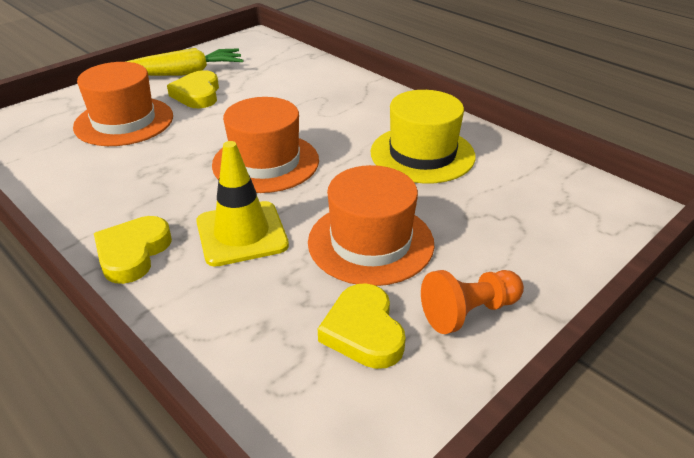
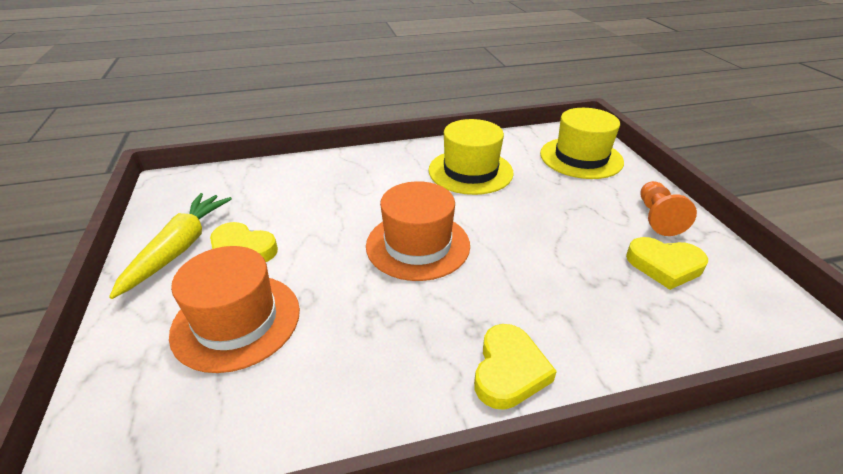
camera: 60 degrees left, 0 degrees up
yellow heart [94,216,172,284] -> yellow heart turned 120 degrees counterclockwise [474,324,557,410]
yellow traffic cone [196,141,289,267] -> none
orange hat [308,165,434,286] -> none
none -> yellow hat [540,108,624,179]

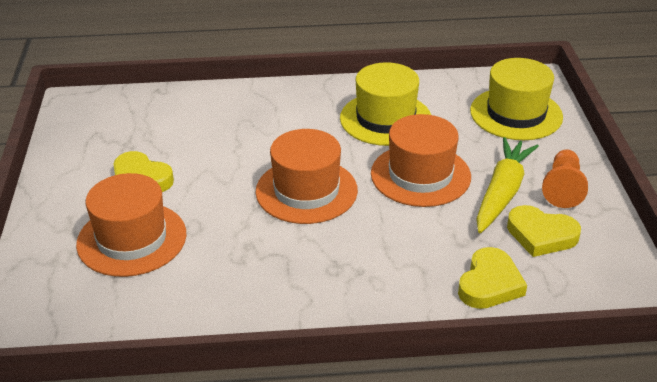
camera: 10 degrees right, 0 degrees up
yellow carrot [109,193,232,299] -> yellow carrot moved to [476,137,539,233]
yellow heart [474,324,557,410] -> yellow heart moved to [458,247,527,309]
none -> orange hat [371,114,471,207]

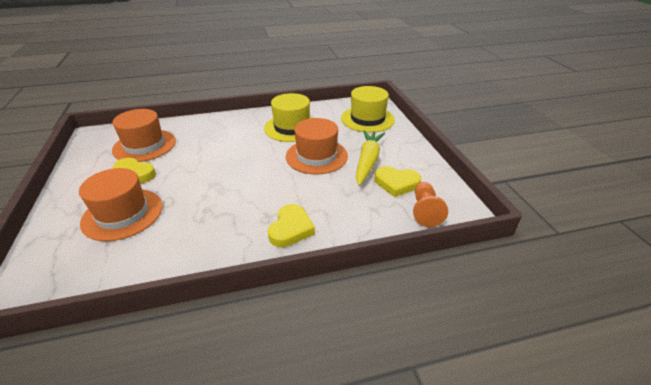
camera: 10 degrees left, 0 degrees up
orange hat [256,129,358,224] -> orange hat moved to [112,109,176,162]
yellow heart [458,247,527,309] -> yellow heart moved to [268,204,315,247]
orange pawn [542,150,588,208] -> orange pawn moved to [413,182,448,227]

